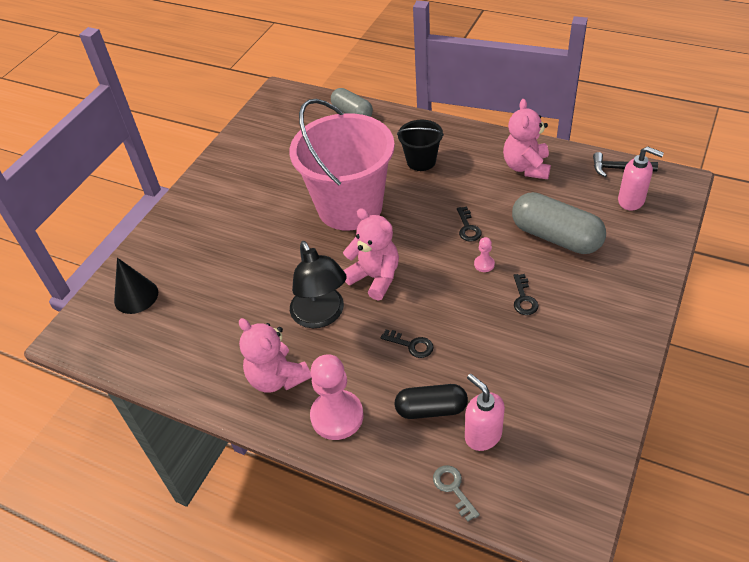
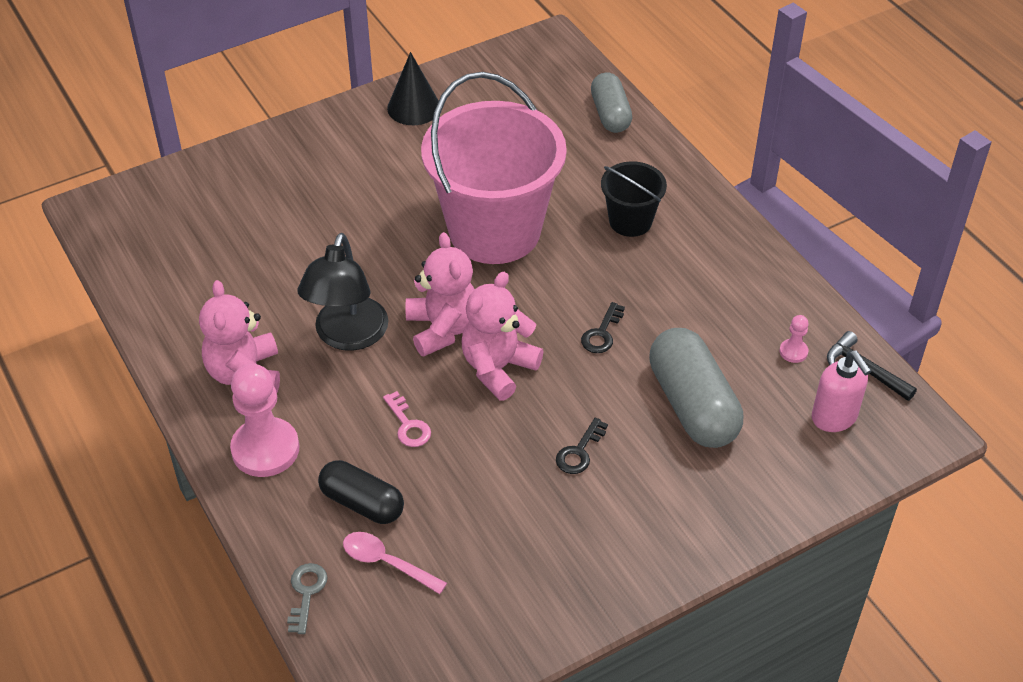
camera: 30 degrees right, 0 degrees up
black cone [114,258,158,314] -> black cone moved to [387,52,439,125]
black key [380,329,434,358] -> pink key [383,391,431,447]
pink soap dispenser [465,374,505,451] -> pink spoon [343,532,447,594]
pink pawn [474,237,495,272] -> pink pawn moved to [779,315,809,363]
pink teddy bear [503,99,551,179] -> pink teddy bear moved to [461,272,544,400]

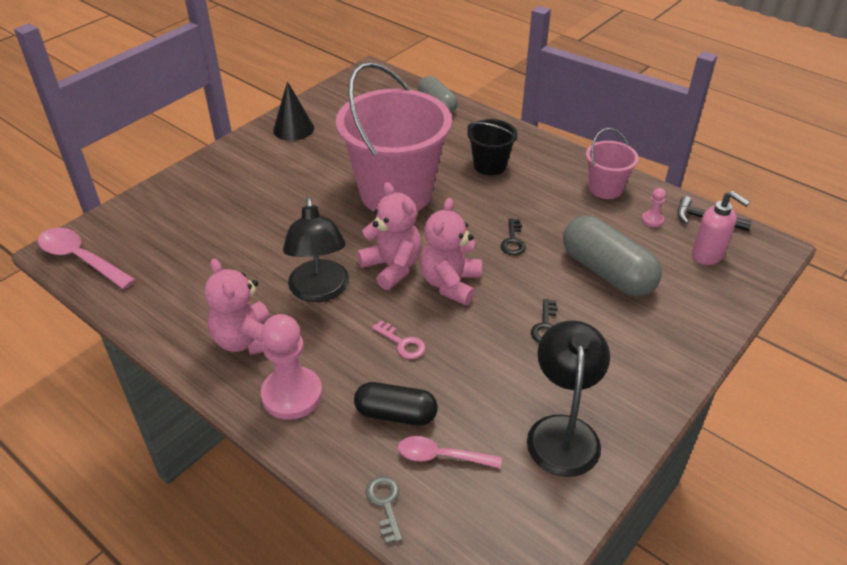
camera: 20 degrees left, 5 degrees down
none -> pink spoon [38,228,136,289]
none -> black lamp [527,320,610,477]
none -> pink bucket [586,128,639,199]

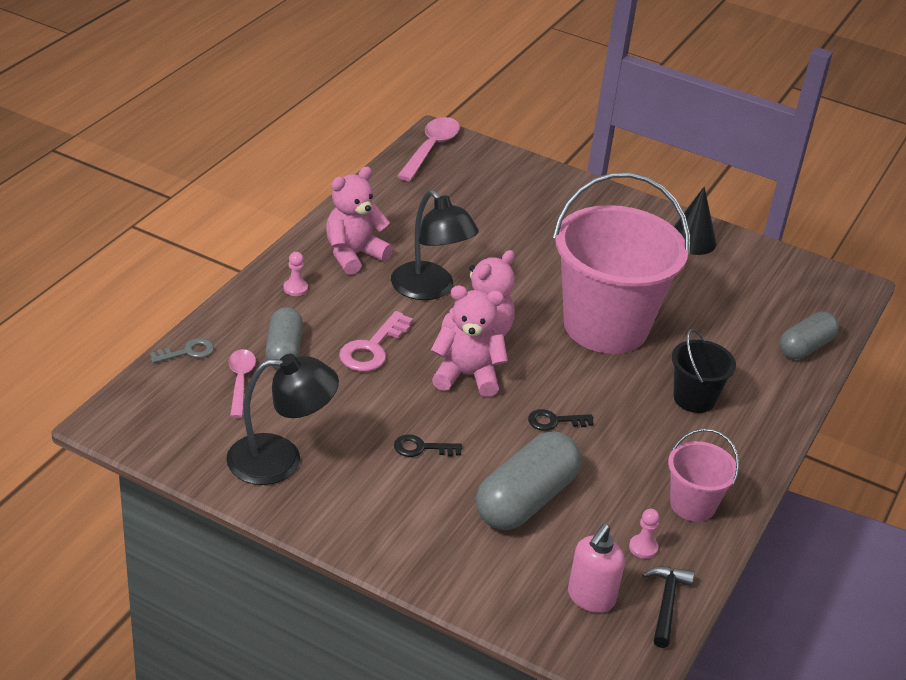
camera: 75 degrees right, 5 degrees down
pink pawn [261,314,322,420] -> pink pawn [284,252,308,296], size x0.44
black lamp [283,197,349,302] -> black lamp turned 105 degrees counterclockwise [391,190,479,300]
black capsule [354,382,438,426] -> grey capsule [265,307,303,369]
pink key [372,320,426,359] -> pink key [339,311,413,372], size x1.61

